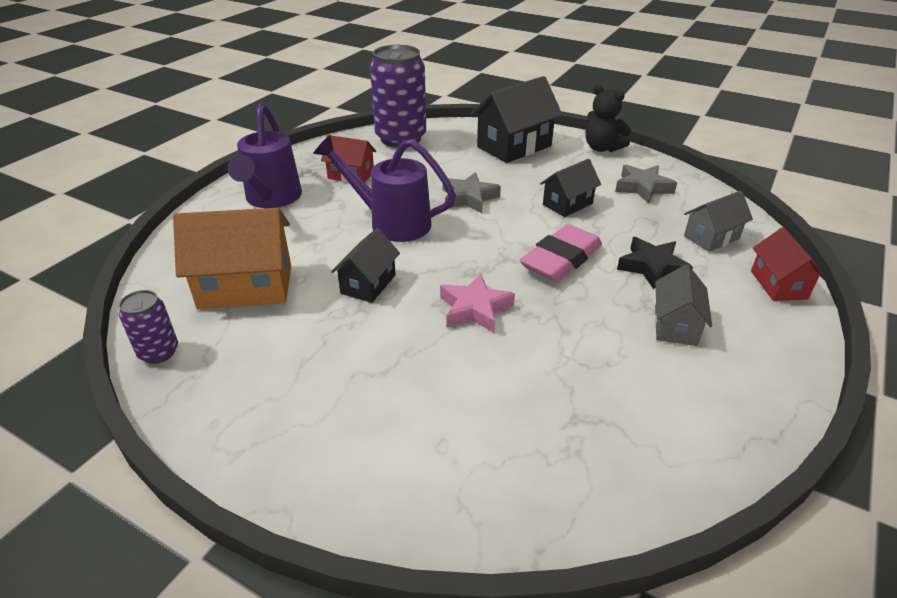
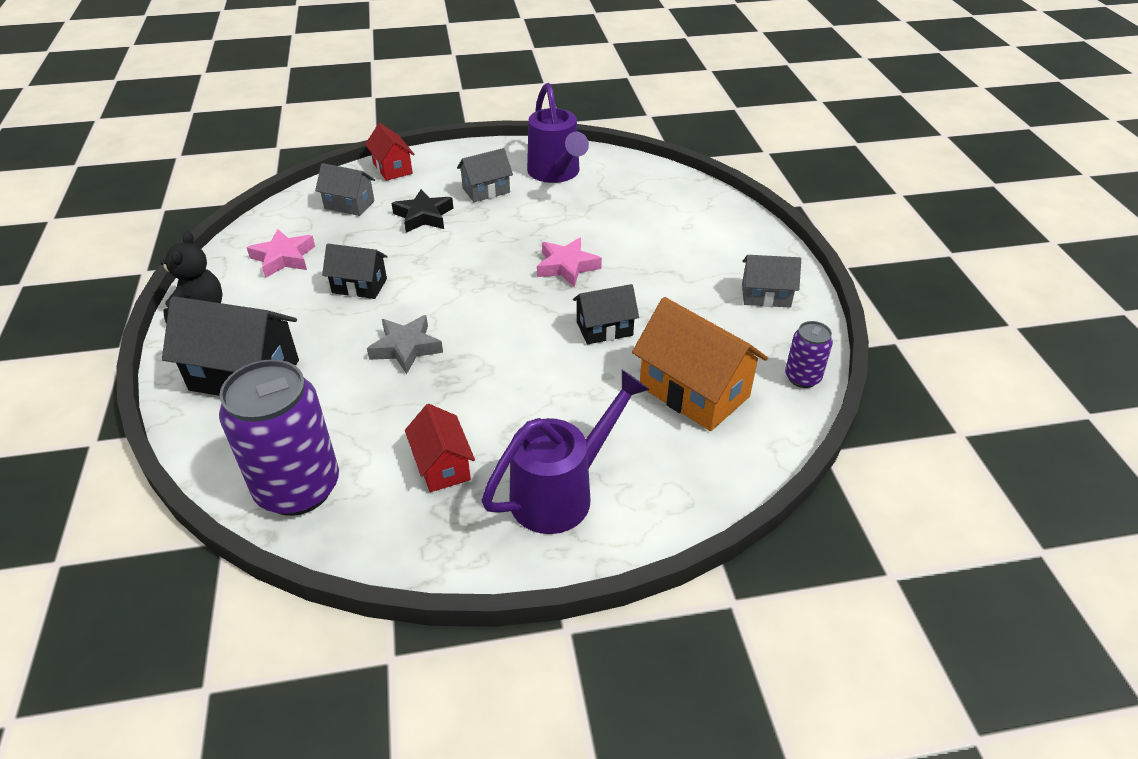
camera: 130 degrees left, 5 degrees up
purple watering can [313,135,456,242] -> purple watering can moved to [527,83,589,183]
pink eraser [520,224,602,282] -> none
grey star [615,165,677,203] -> pink star [246,229,315,278]
red house [751,227,826,301] -> red house turned 75 degrees counterclockwise [365,123,415,181]
none -> grey house [742,255,801,308]

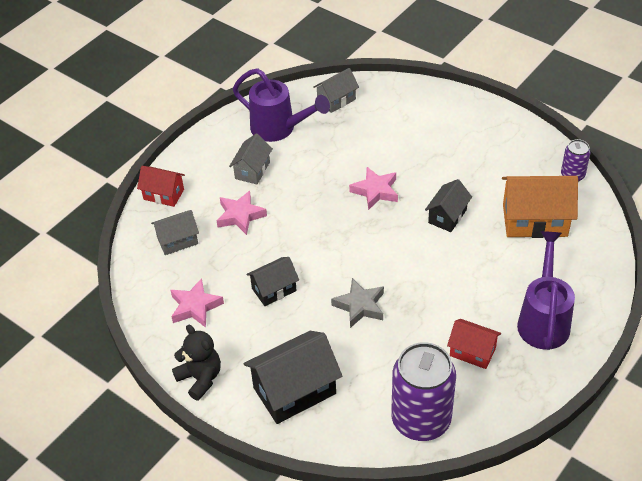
camera: 40 degrees left, 5 degrees up
black star [391,189,453,233] -> pink star [217,191,267,235]
grey house [742,255,801,308] -> grey house moved to [313,68,359,113]

